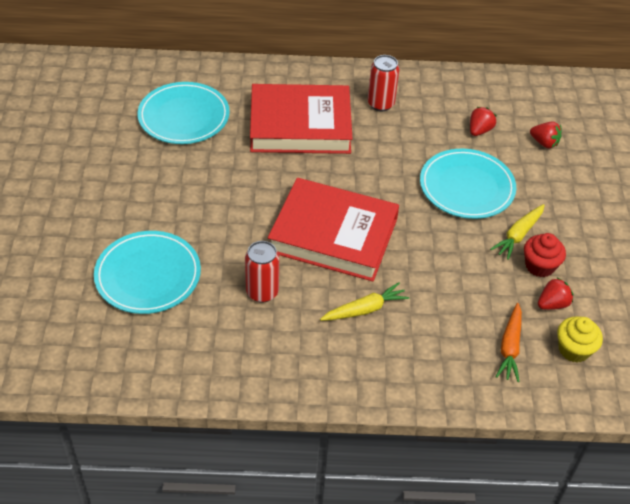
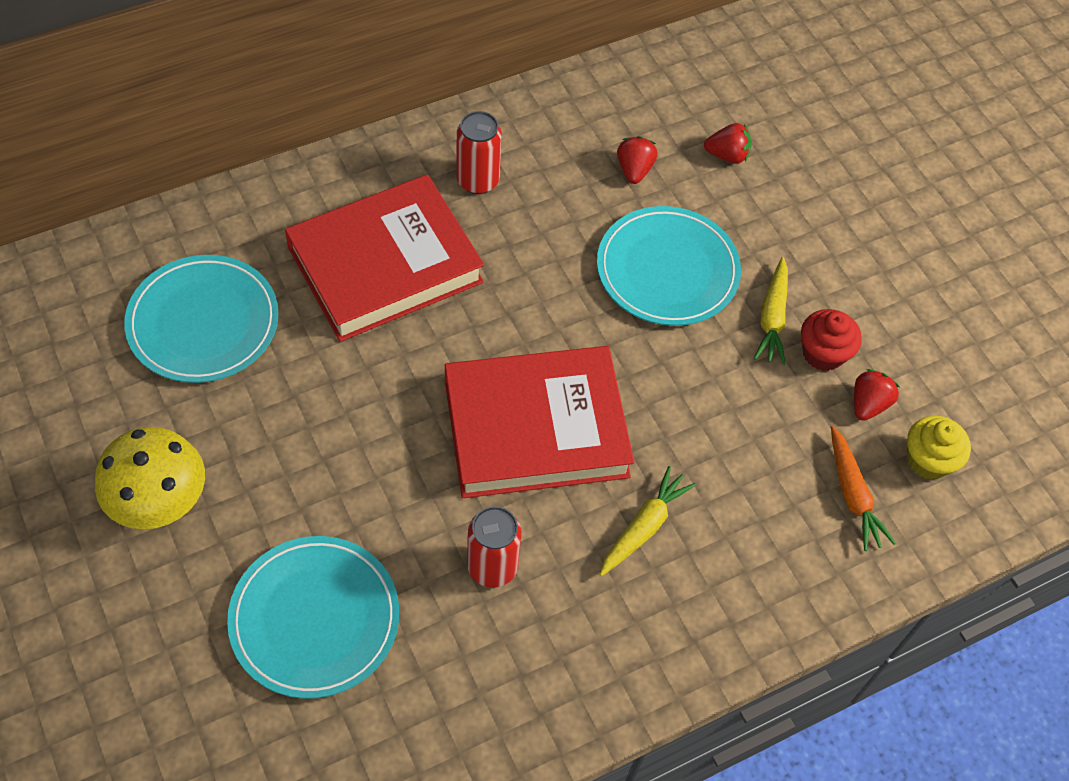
camera: 30 degrees left, 10 degrees up
none -> yellow mushroom [95,427,205,530]

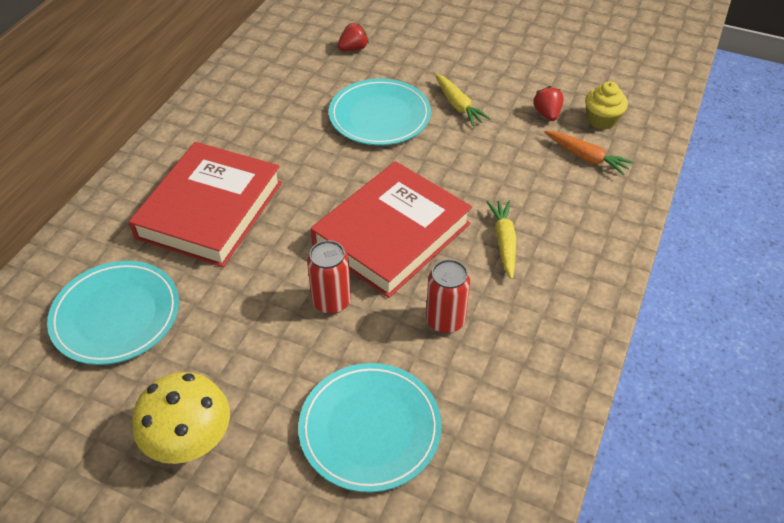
camera: 35 degrees left, 10 degrees down
red can [457,111,502,194] -> red can moved to [307,240,351,314]
red strawberry [617,136,658,184] -> none
red cupcake [801,309,862,371] -> none

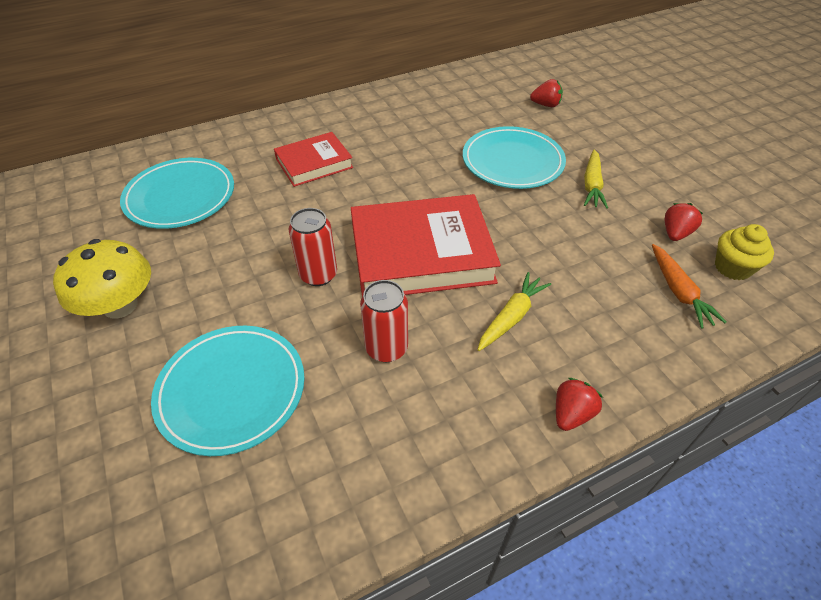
camera: 40 degrees right, 0 degrees up
red book [129,142,282,267] -> red book [274,132,353,187], size x0.57
none -> red strawberry [556,378,603,431]

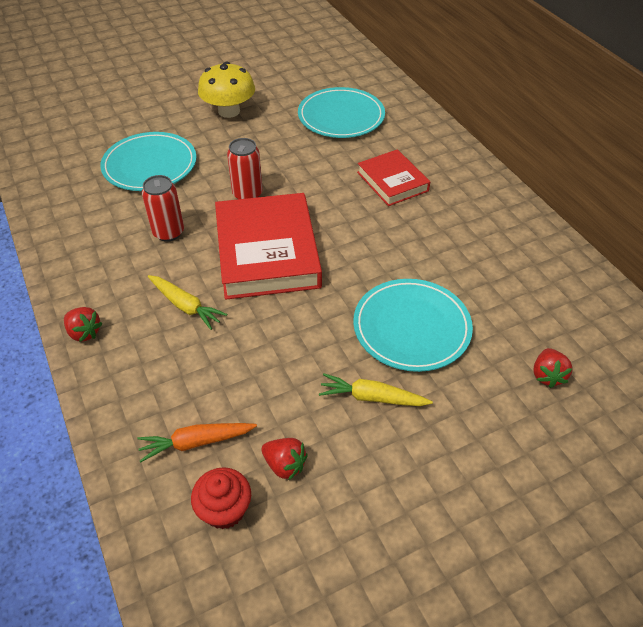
camera: 90 degrees right, 0 degrees up
yellow cupcake [715,224,774,280] -> red cupcake [191,467,251,529]

